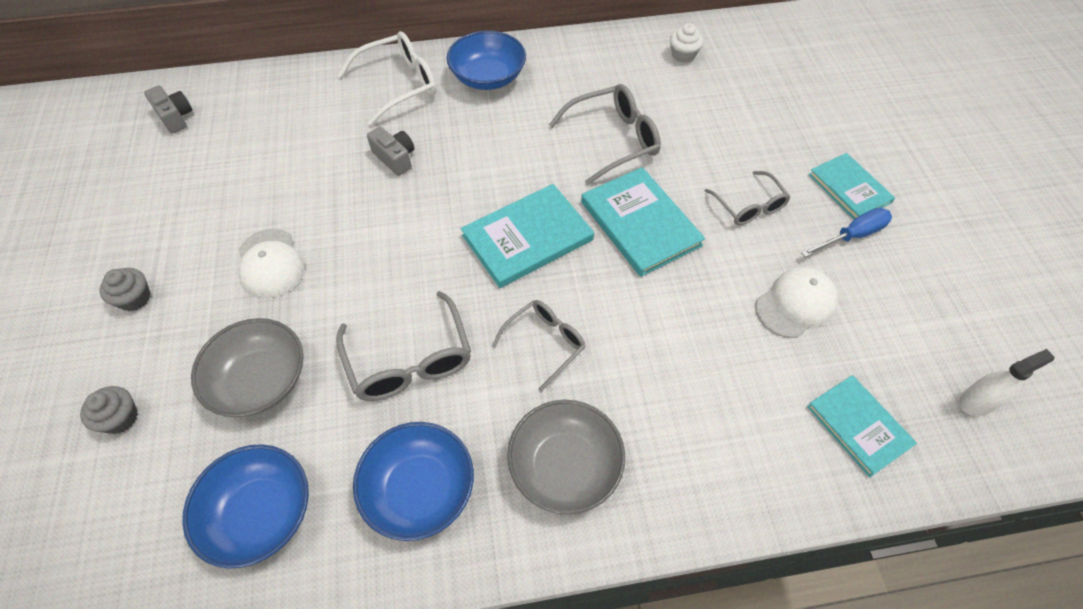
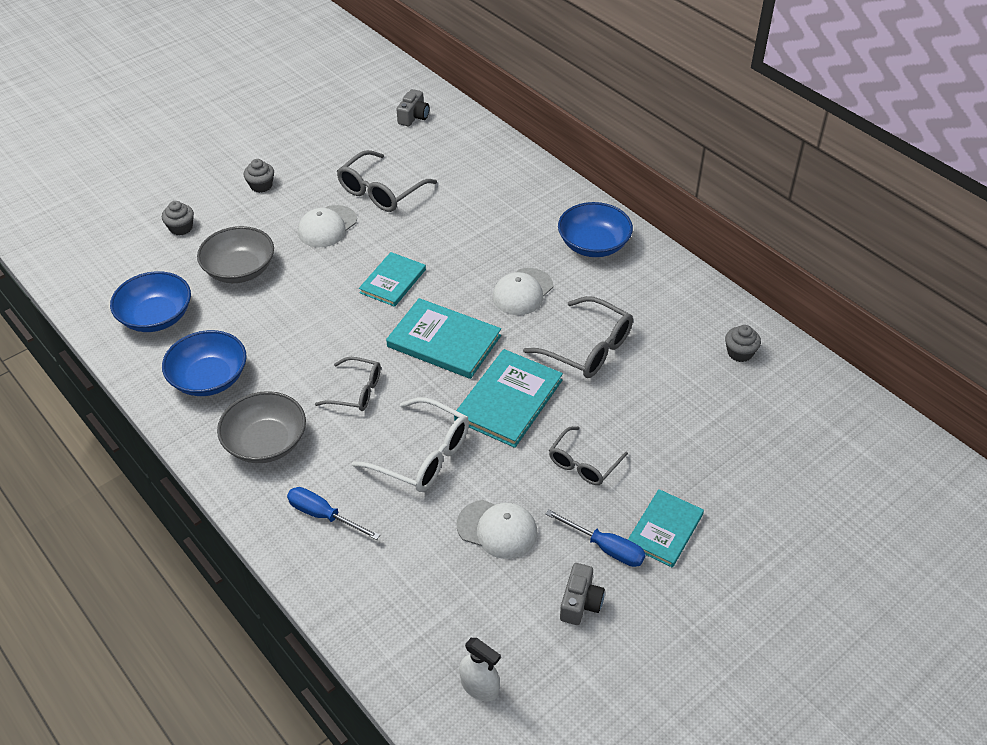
camera: 60 degrees right, 10 degrees down
grey glasses [336,291,471,401] -> grey glasses moved to [337,150,437,212]
white glasses [338,31,437,126] -> white glasses moved to [352,397,469,492]
grey camera [367,127,414,176] -> grey camera moved to [560,563,605,625]
white cupcake [670,23,703,63] -> grey cupcake [725,325,761,362]
turquoise book [807,375,917,477] -> turquoise book moved to [359,252,426,307]
none -> blue screwdriver [287,487,380,540]
none -> white cap [493,268,553,315]

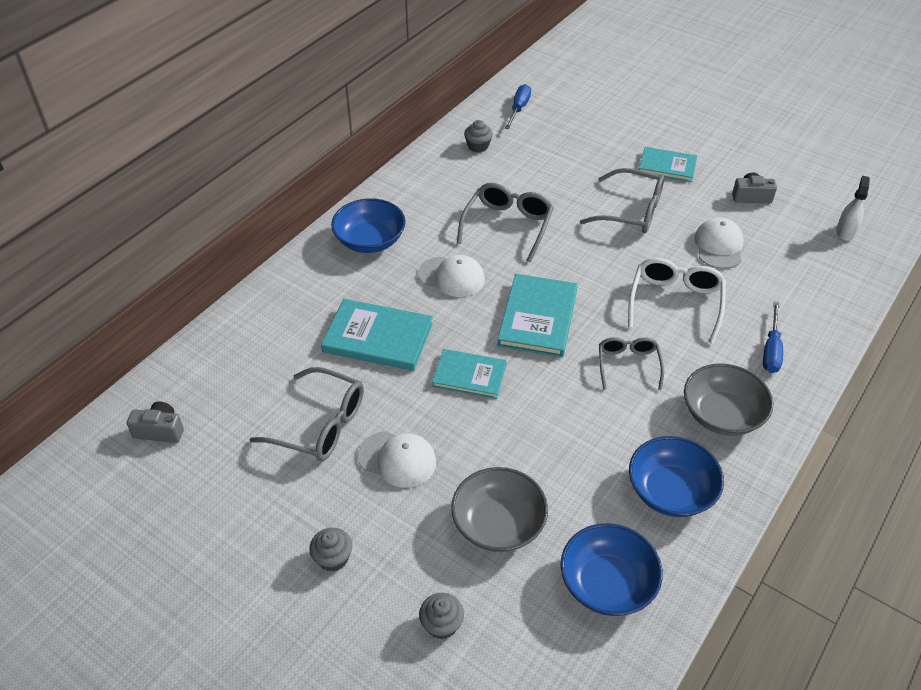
camera: 105 degrees left, 0 degrees up
turquoise book [454,349,563,448] -> turquoise book moved to [321,299,433,371]
blue screwdriver [546,510,645,567] -> blue screwdriver moved to [505,84,531,129]
grey glasses [549,426,628,485] -> grey glasses [580,168,665,233], size x1.54

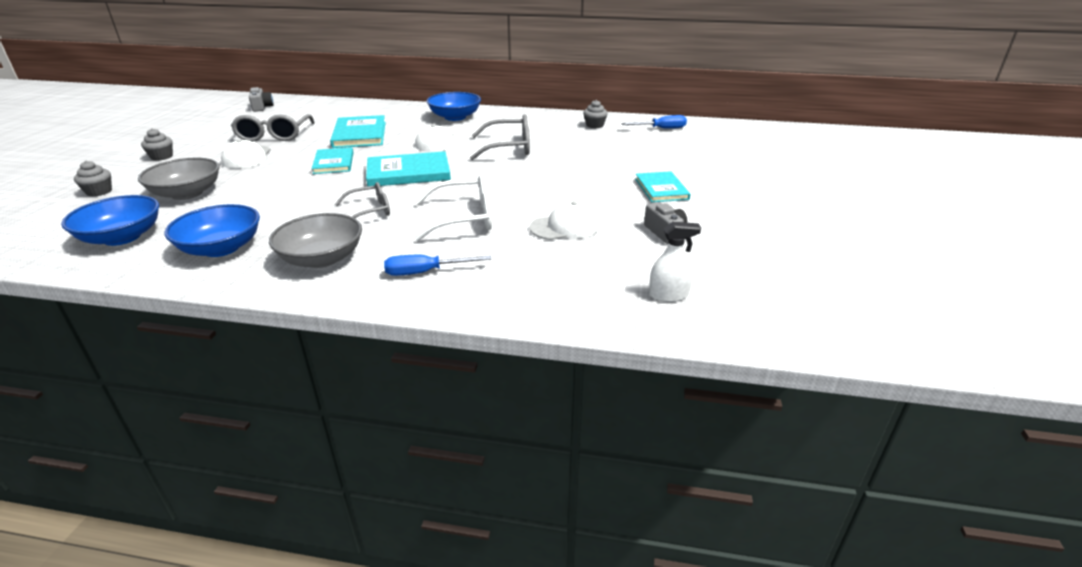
camera: 65 degrees right, 15 degrees down
grey glasses [580,168,665,233] -> none

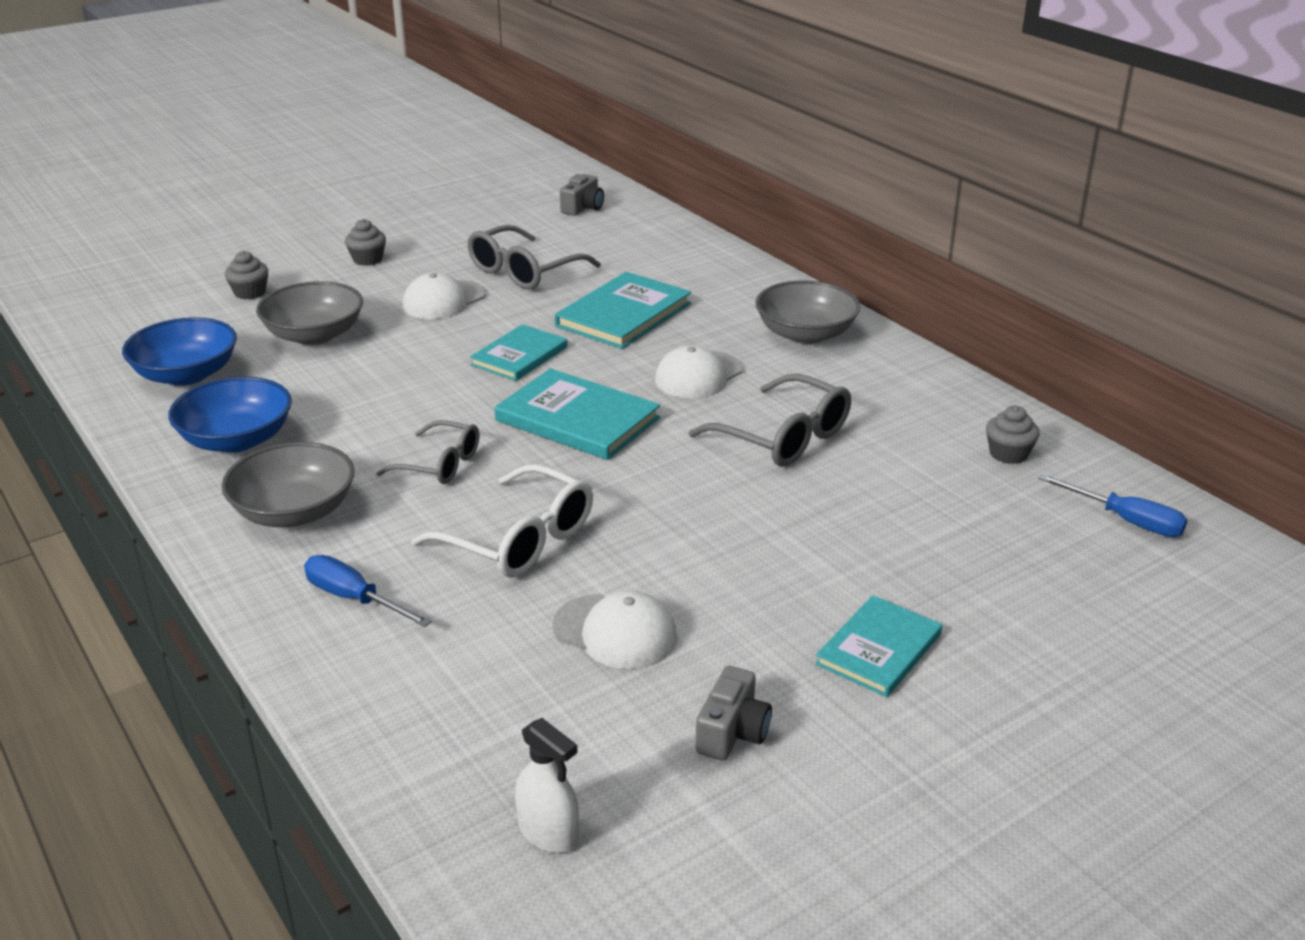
camera: 45 degrees right, 0 degrees up
blue bowl [427,92,481,121] -> grey bowl [755,281,860,344]

